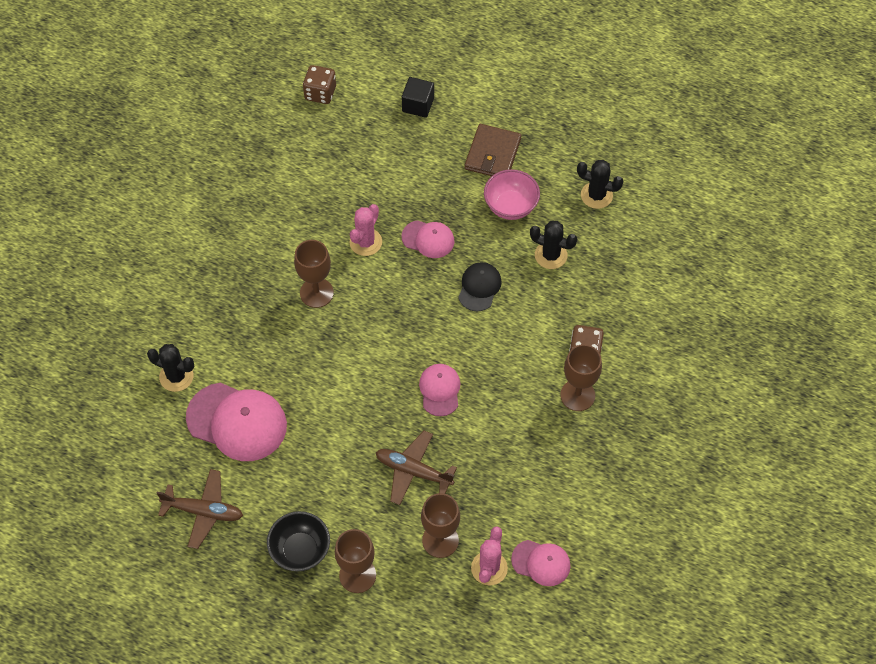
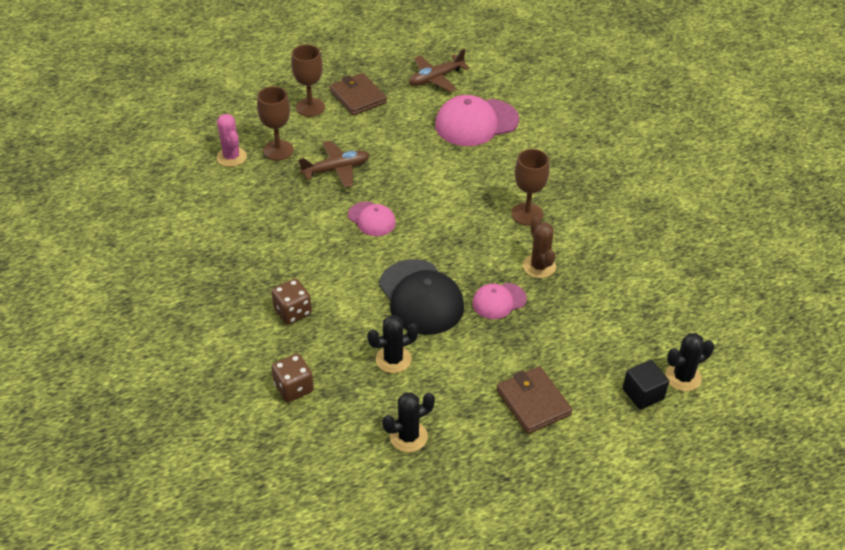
camera: 135 degrees right, 15 degrees down
black cactus [147,344,194,392] -> black cactus moved to [665,333,714,391]
black bowl [267,511,330,571] -> brown wallet [329,73,387,116]
brown dice [303,65,336,104] -> brown dice moved to [271,353,314,402]
pink cactus [349,204,382,256] -> brown cactus [523,217,556,278]
black cap [458,262,502,311] -> black cap [379,259,464,335], size x1.80
pink bowl [484,169,540,220] -> none
pink cap [511,540,571,586] -> none
brown goblet [560,344,602,411] -> none

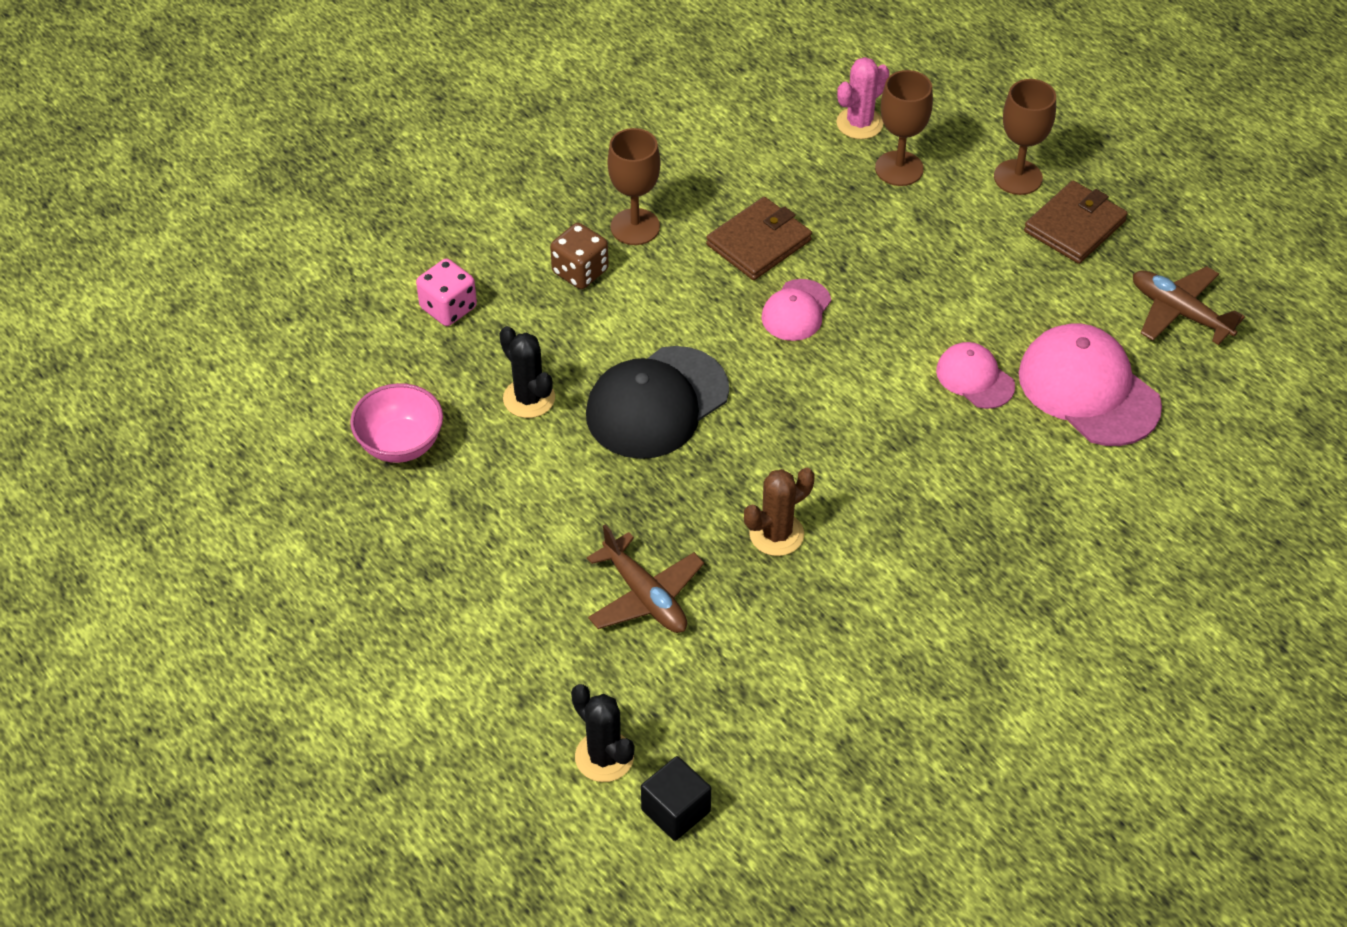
camera: 75 degrees right, 5 degrees up
brown dice [271,353,314,402] -> pink dice [416,259,477,326]
brown plane [299,141,369,188] -> brown plane moved to [587,524,704,633]
black cactus [382,392,435,452] -> pink bowl [350,383,443,463]
pink cap [472,283,527,319] -> pink cap moved to [936,342,1015,409]
brown wallet [496,366,572,434] -> brown wallet moved to [706,197,812,280]
brown goblet [511,149,550,226] -> brown goblet moved to [607,128,660,245]
black cube [623,360,669,410] -> black cube moved to [641,756,711,841]

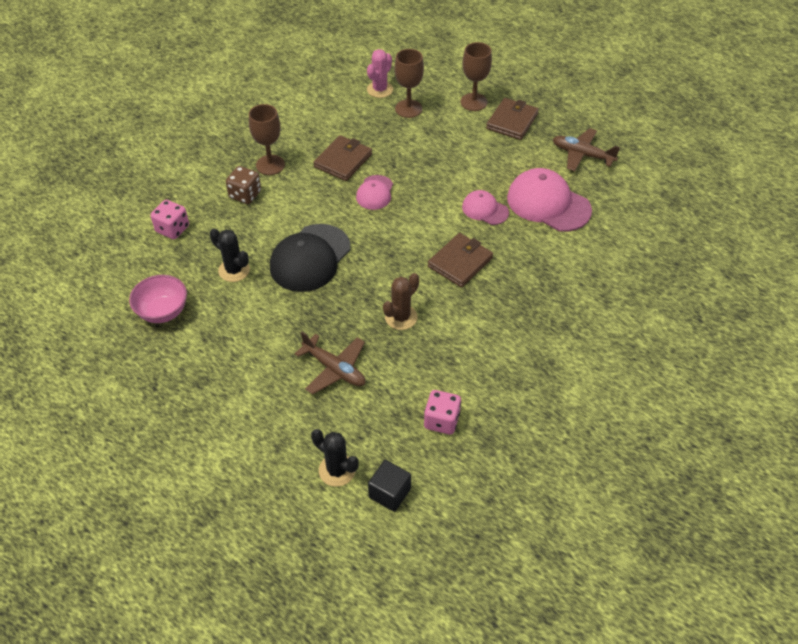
camera: 15 degrees left, 0 degrees up
none -> pink dice [424,390,461,435]
none -> brown wallet [428,233,493,287]

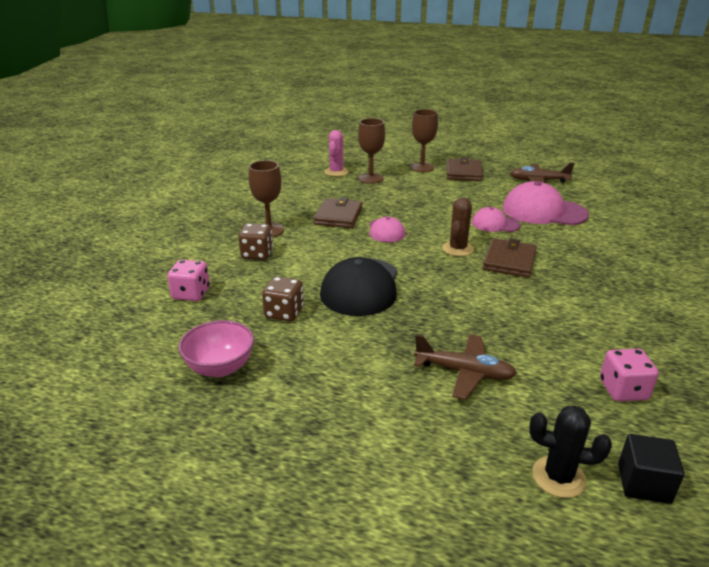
camera: 20 degrees left, 20 degrees down
black cactus [210,229,250,282] -> brown dice [262,276,304,322]
brown cactus [383,273,419,330] -> brown cactus moved to [442,198,474,256]

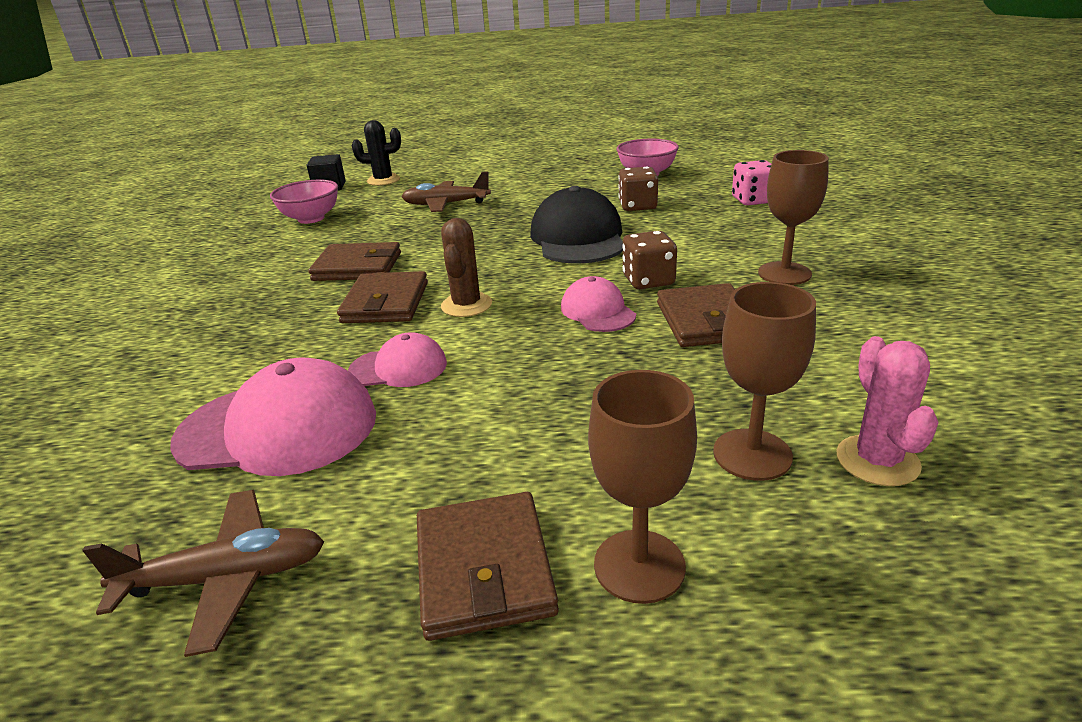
camera: 165 degrees right, 0 degrees up
brown dice [239,223,273,260] -> brown dice moved to [622,231,677,289]
pink dice [600,349,659,401] -> pink bowl [270,180,338,224]
none -> brown wallet [308,242,401,281]

